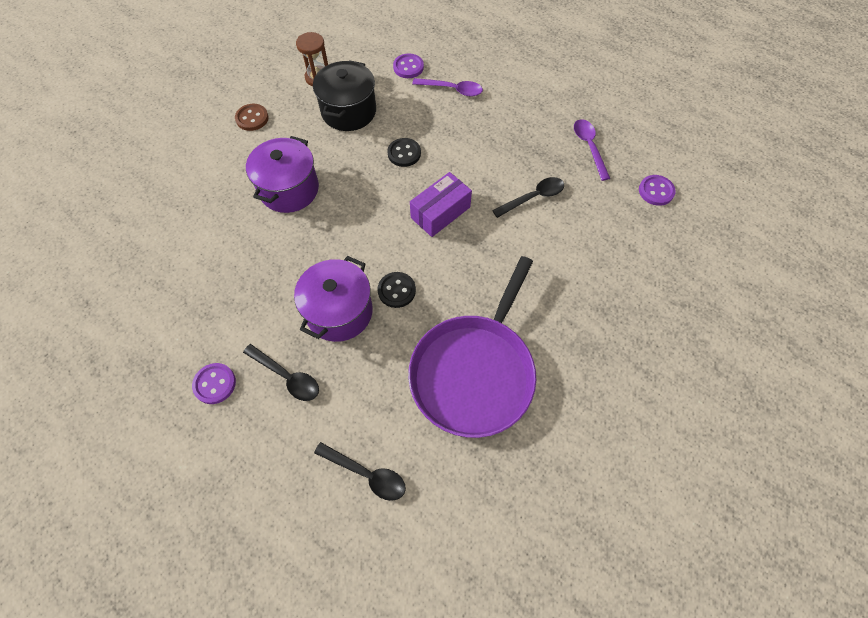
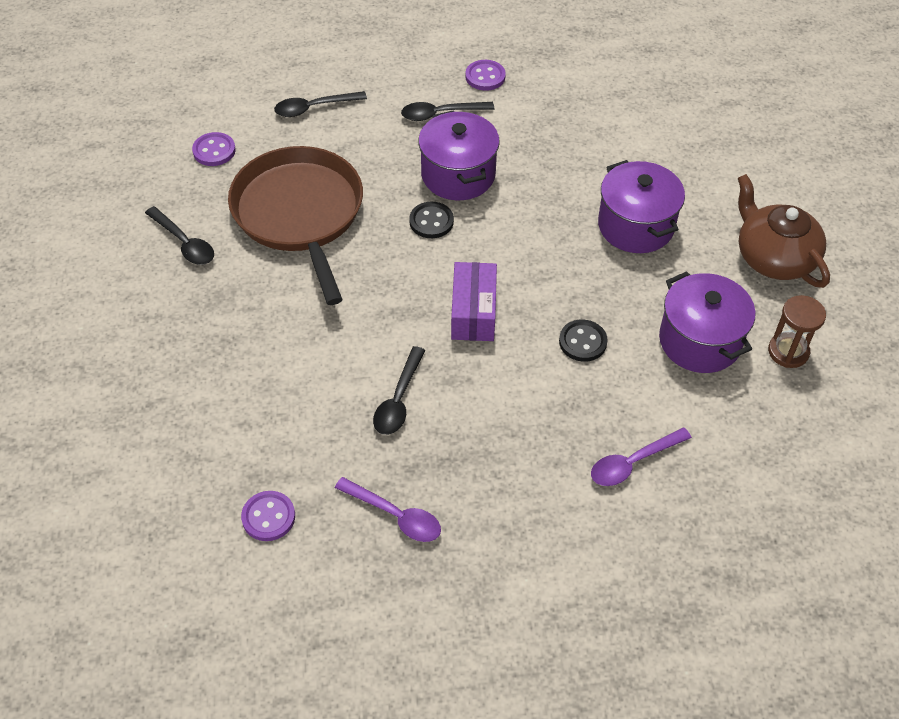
camera: 135 degrees right, 10 degrees down
brown button [235,104,269,131] -> brown teapot [738,174,830,288]
black pot [313,60,376,131] -> purple pot [659,271,755,373]
purple button [393,53,424,78] -> purple button moved to [192,132,236,166]
purple pan [408,256,536,438] -> brown pan [228,146,363,305]
none -> black spoon [145,206,214,265]

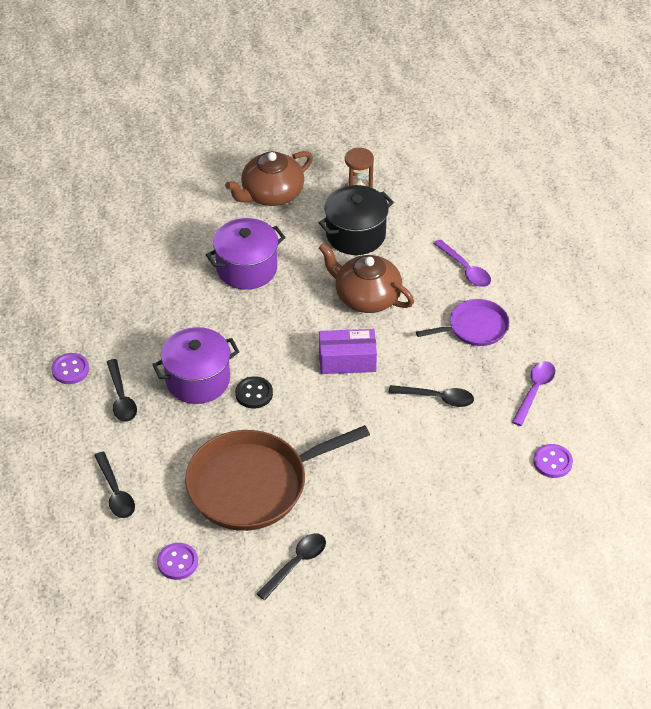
camera: 95 degrees left, 5 degrees down
black button [559,319,608,362] -> brown teapot [319,243,414,313]
purple pot [659,271,755,373] -> black pot [319,185,394,255]
none -> purple pan [416,299,509,346]

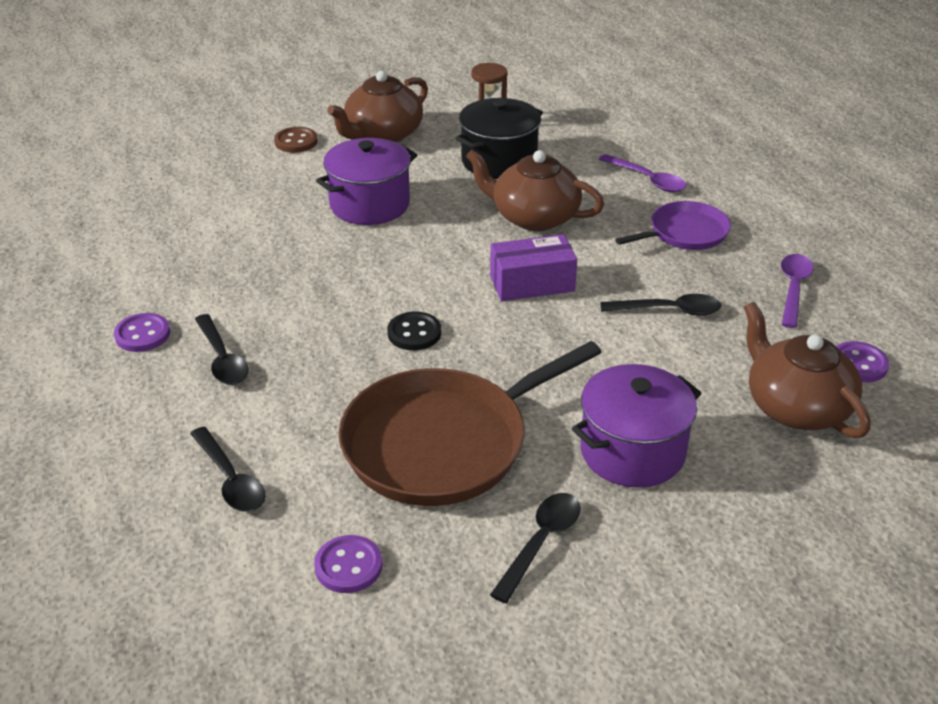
camera: 10 degrees left, 10 degrees down
purple pot [152,327,239,404] -> purple pot moved to [572,364,701,488]
none -> brown button [274,127,318,153]
none -> brown teapot [744,302,871,438]

